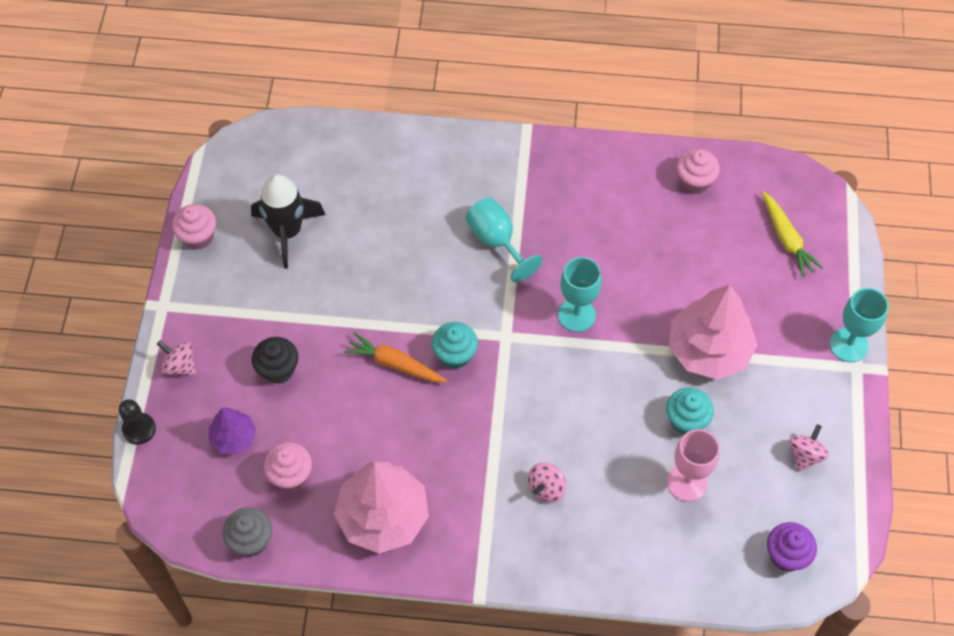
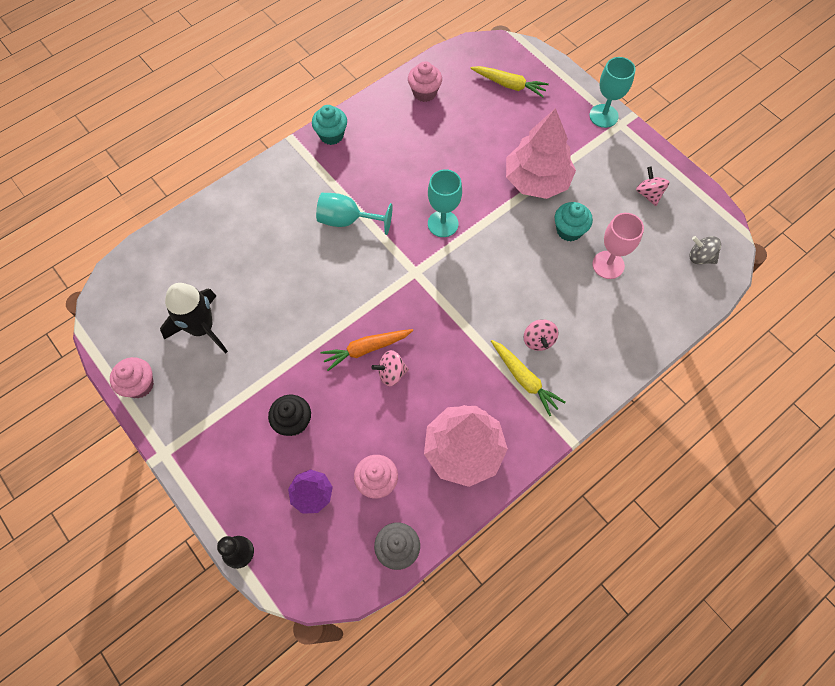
camera: 45 degrees left, 5 degrees up
pink spinning top [157,341,196,376] -> pink spinning top moved to [371,350,409,386]
turquoise cupcake [432,322,478,369] -> turquoise cupcake moved to [312,105,347,145]
purple cupcake [767,522,817,572] -> grey spinning top [690,236,721,264]
none -> yellow carrot [491,340,566,416]

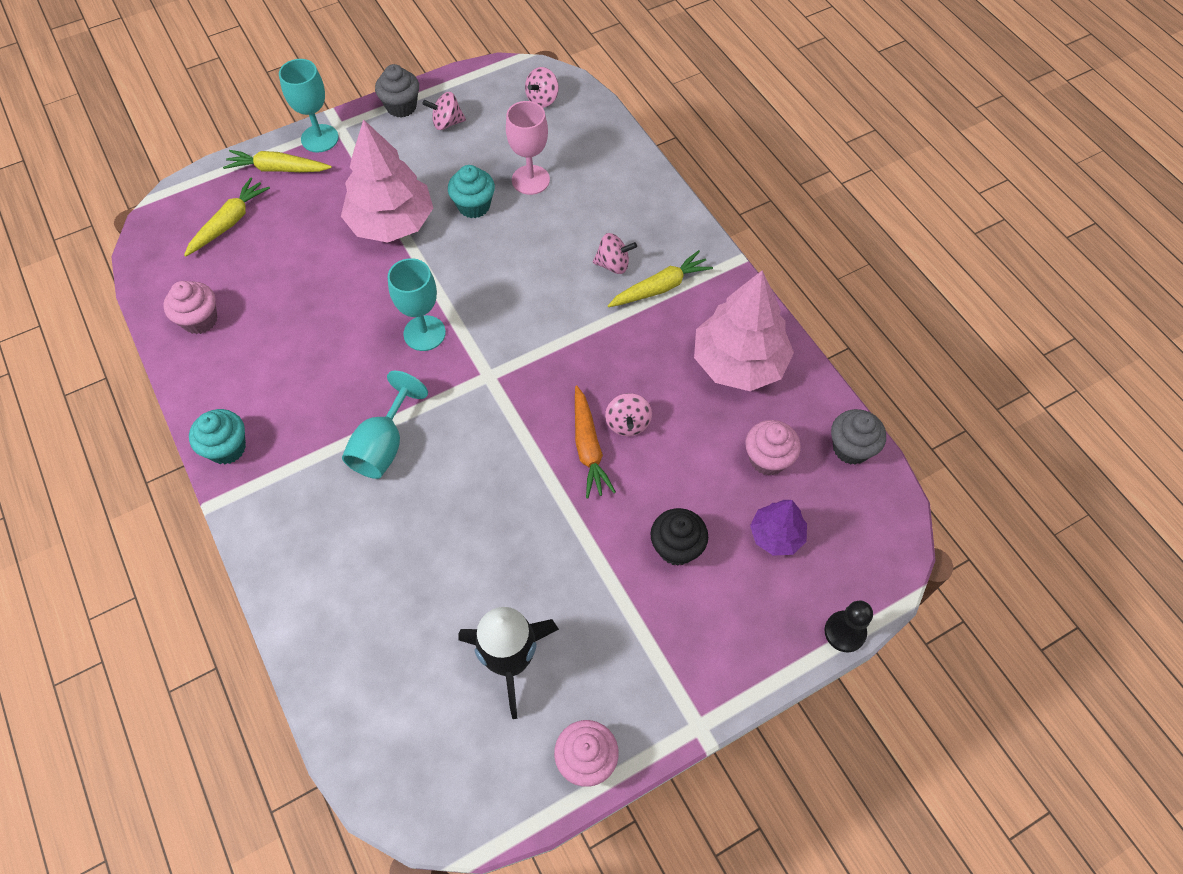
camera: 80 degrees left, 5 degrees down
grey spinning top [690,236,721,264] -> pink spinning top [525,67,559,108]
none -> yellow carrot [223,150,332,172]
none -> grey cupcake [375,64,419,118]

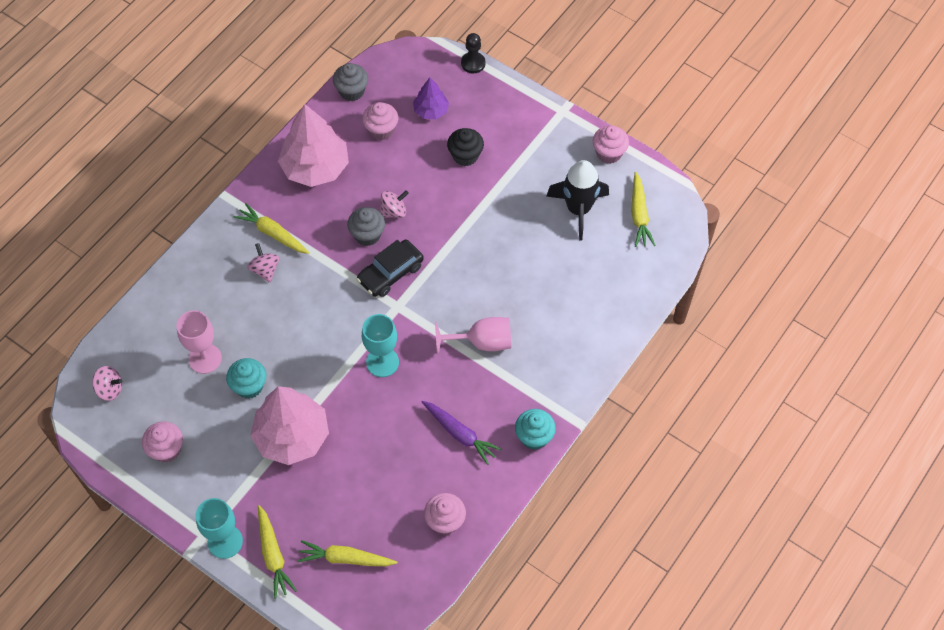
camera: 115 degrees left, 0 degrees up
turquoise goblet [342,371,428,479] -> pink goblet [435,317,511,354]
grey cupcake [375,64,419,118] -> grey cupcake moved to [347,207,385,246]
pink spinning top [423,92,466,130] -> pink cupcake [142,422,183,463]
orange carrot [575,386,616,498] -> none
none -> black car [357,239,424,297]
none -> purple carrot [422,401,502,465]
none -> yellow carrot [631,172,656,247]

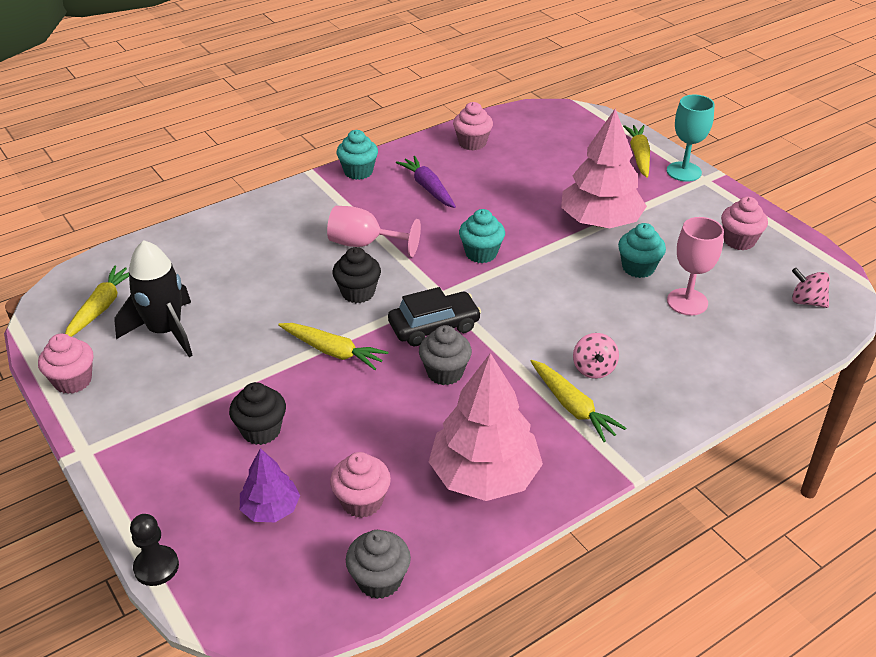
camera: 160 degrees left, 20 degrees down
yellow carrot [297,540,398,566] -> yellow carrot moved to [278,323,388,370]
turquoise goblet [362,314,399,377] -> turquoise cupcake [459,209,505,263]
pink spinning top [380,190,409,218] -> none
none -> black cupcake [332,247,381,303]

